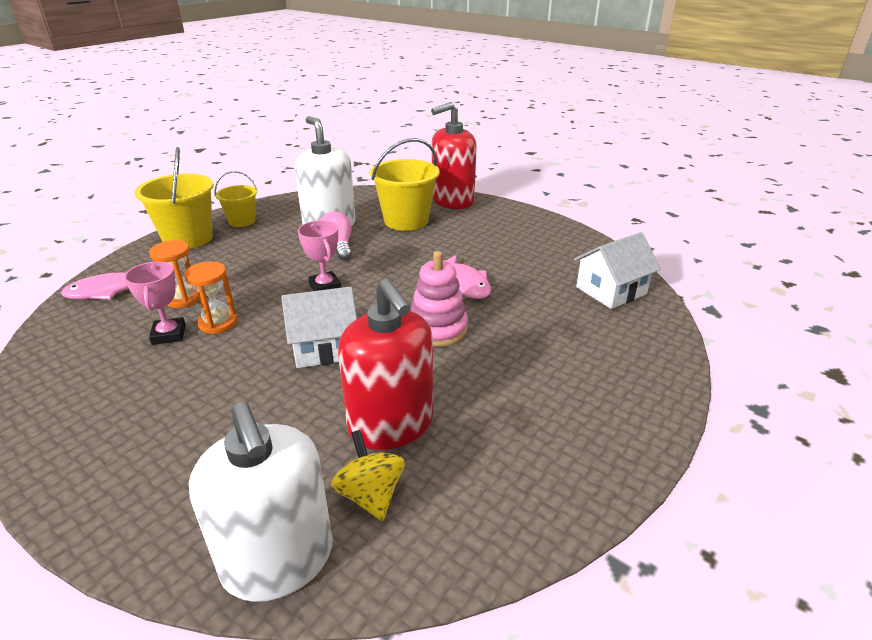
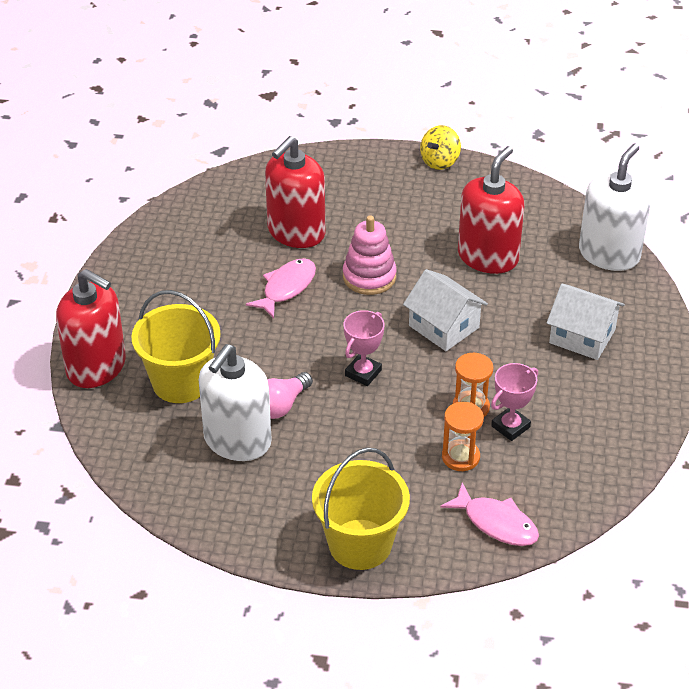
camera: 120 degrees left, 10 degrees up
yellow bucket [214,171,258,227] -> none
yellow spinning top [331,430,405,521] -> yellow spinning top moved to [420,125,461,170]
white house [574,232,661,309] -> white house moved to [547,283,625,360]
none -> red soap dispenser [265,136,325,248]

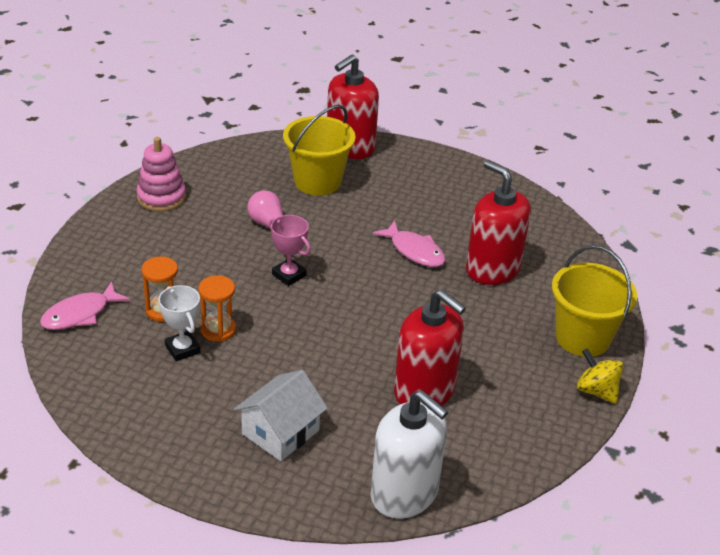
camera: 100 degrees right, 5 degrees down
white soap dispenser [199,344,272,461] -> none
yellow bucket [312,447,410,570] -> yellow bucket moved to [552,245,637,357]
pink stacking toy [343,215,397,295] -> pink stacking toy moved to [137,137,186,211]
white house [403,269,488,351] -> none
pink trophy [491,363,538,441] -> white trophy [159,285,200,361]

